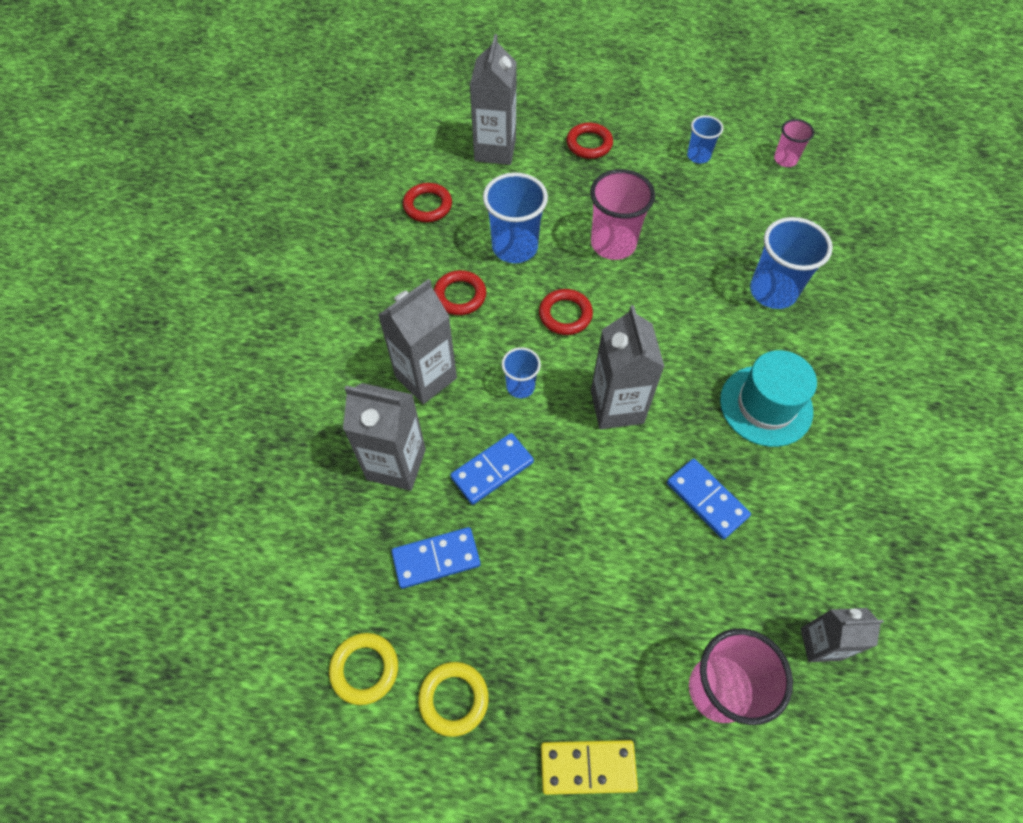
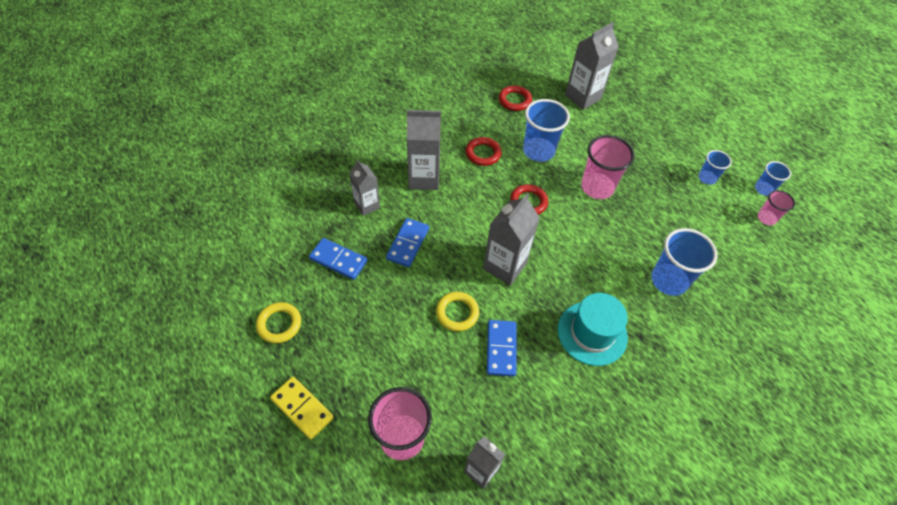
camera: 40 degrees right, 5 degrees down
yellow ring [329,633,398,705] -> yellow ring moved to [436,292,479,331]
grey carton [343,383,426,491] -> grey carton [349,159,380,216], size x0.63
blue domino [450,433,534,505] -> blue domino turned 75 degrees counterclockwise [386,218,429,267]
blue cup [502,347,541,398] -> blue cup moved to [755,161,791,196]
red ring [566,123,613,159] -> none

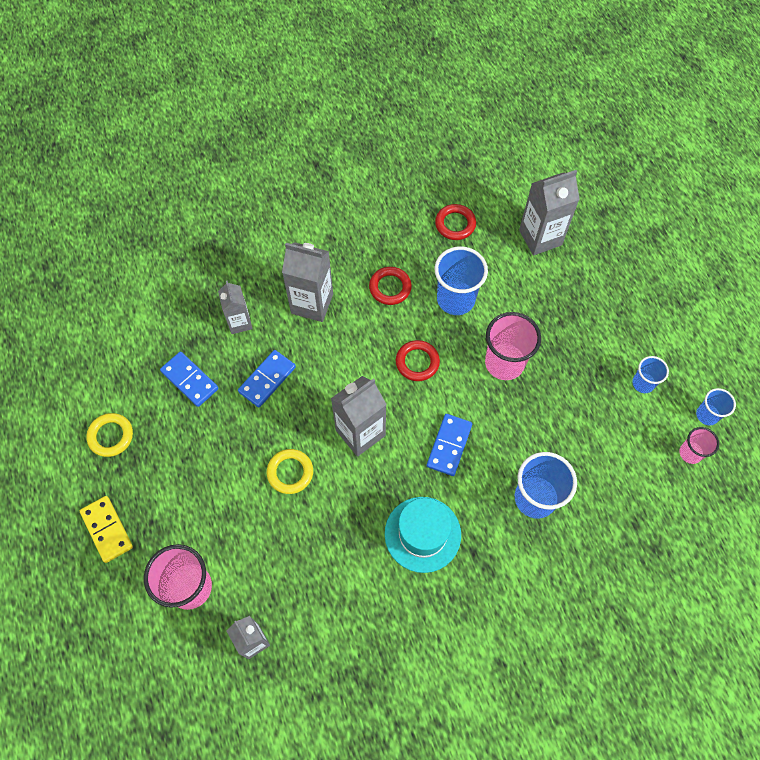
camera: 20 degrees right, 10 degrees up
blue domino [487,320,517,377] -> blue domino moved to [427,414,472,476]

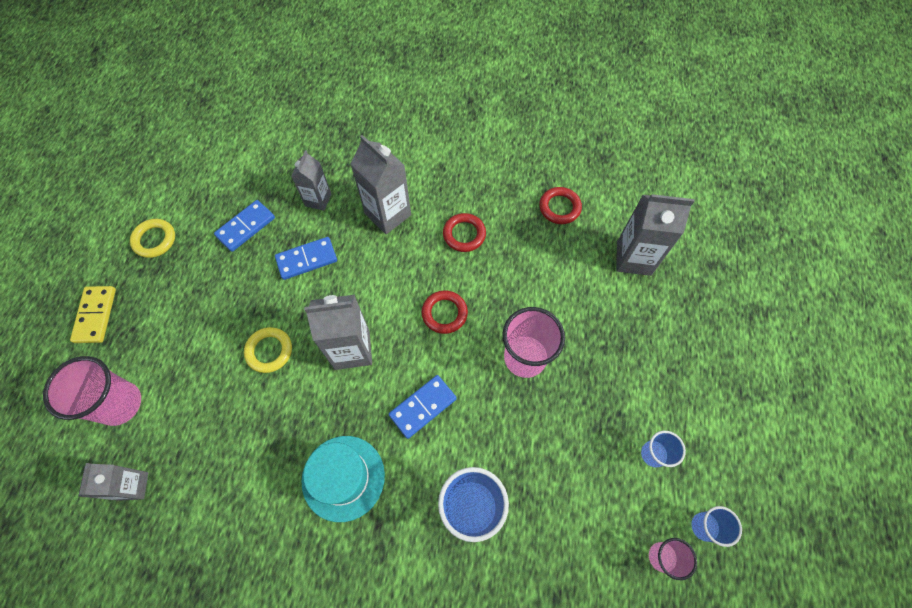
camera: 30 degrees right, 0 degrees up
blue domino [160,352,219,407] -> blue domino turned 60 degrees clockwise [214,200,275,252]
blue cup [435,246,488,315] -> none

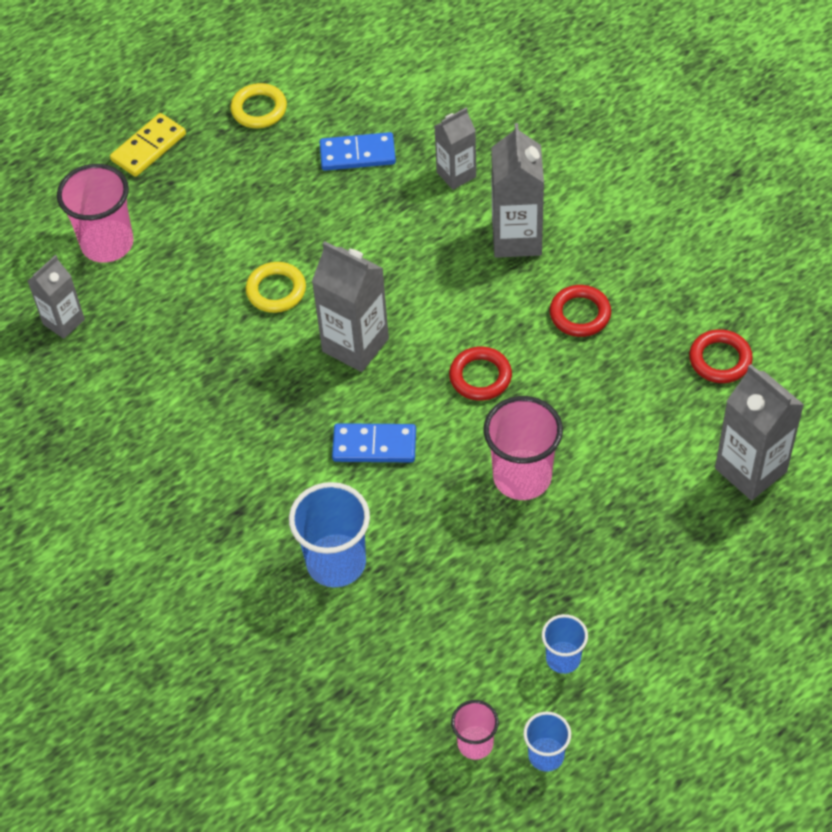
camera: 45 degrees right, 10 degrees down
blue domino [275,237,337,280] -> none
turquoise hat [302,436,385,522] -> none

